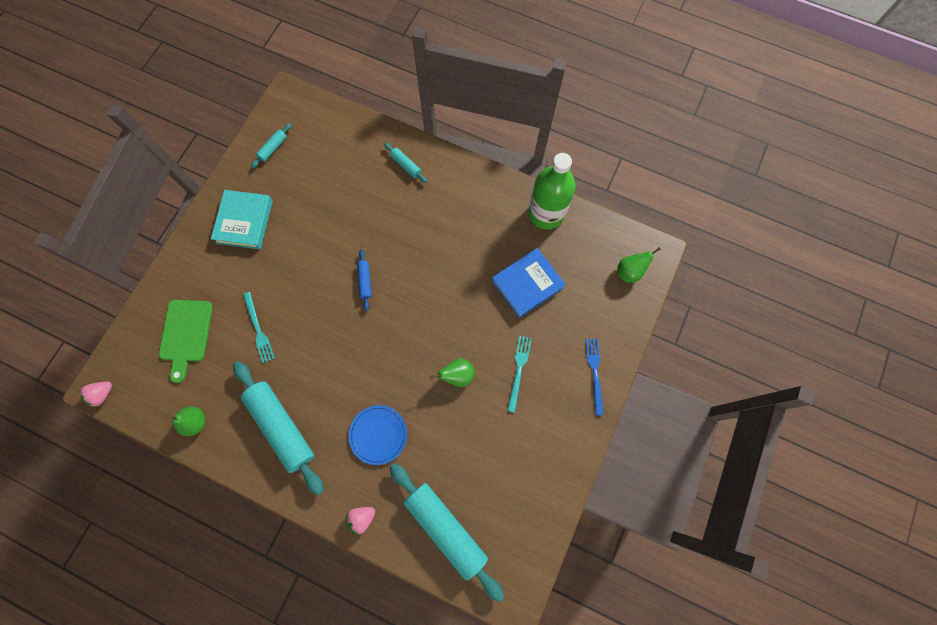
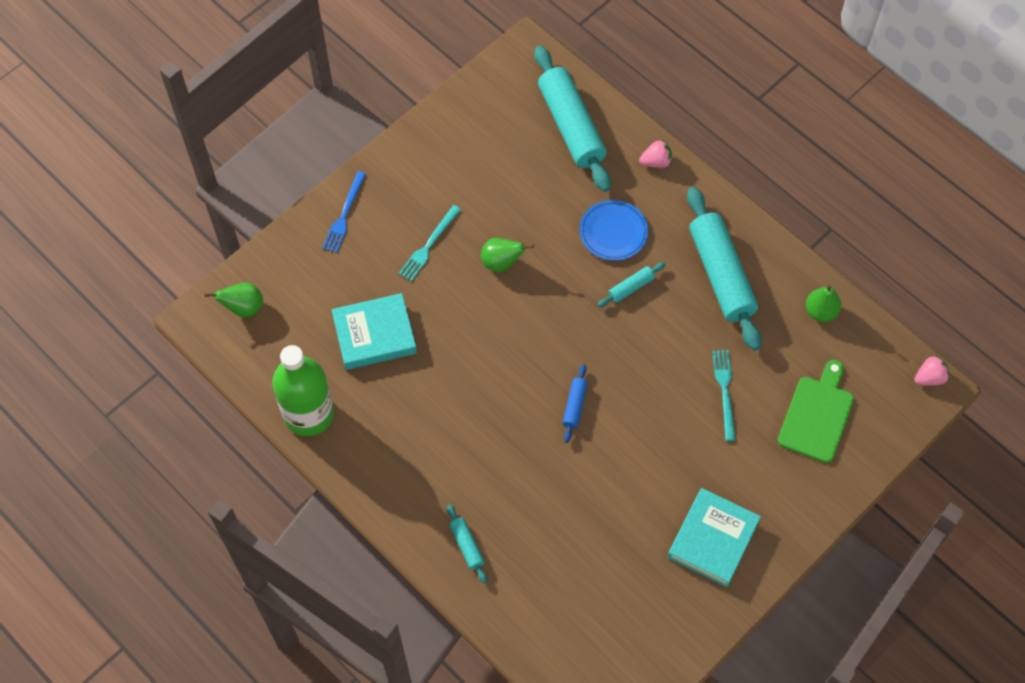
camera: 160 degrees left, 10 degrees down
turquoise rolling pin [251,123,292,168] -> turquoise rolling pin moved to [597,262,666,307]
blue book [492,248,566,318] -> turquoise book [332,293,417,370]

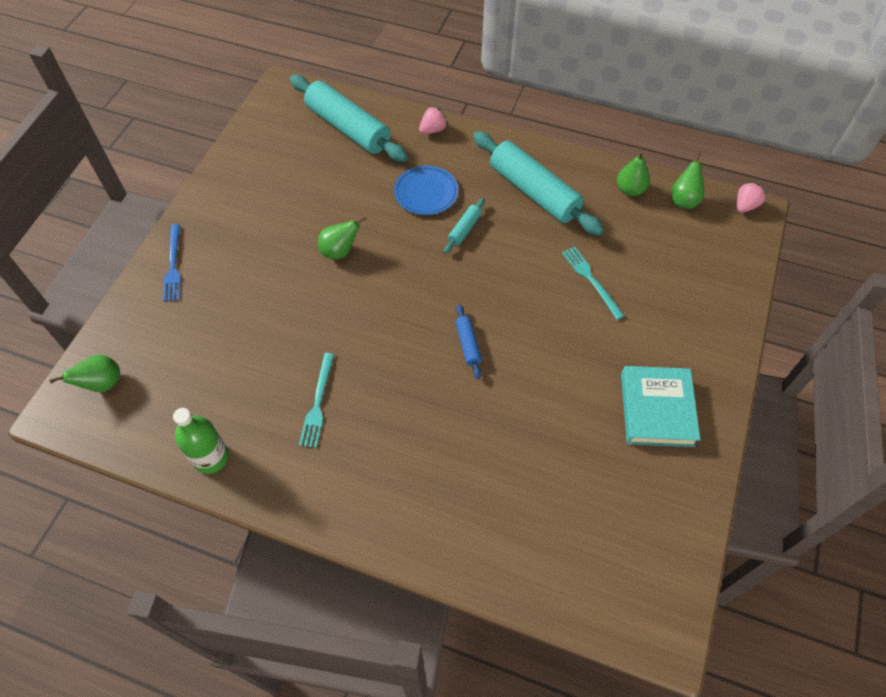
camera: 25 degrees left, 5 degrees down
green bottle [272,345,334,436] -> green bottle [173,408,229,474], size x0.65
turquoise book [332,293,417,370] -> none
turquoise fork [399,205,461,281] -> turquoise fork moved to [299,353,334,448]
turquoise rolling pin [447,504,487,583] -> none
green cutting board [778,360,854,463] -> none
none -> green pear [671,151,705,209]

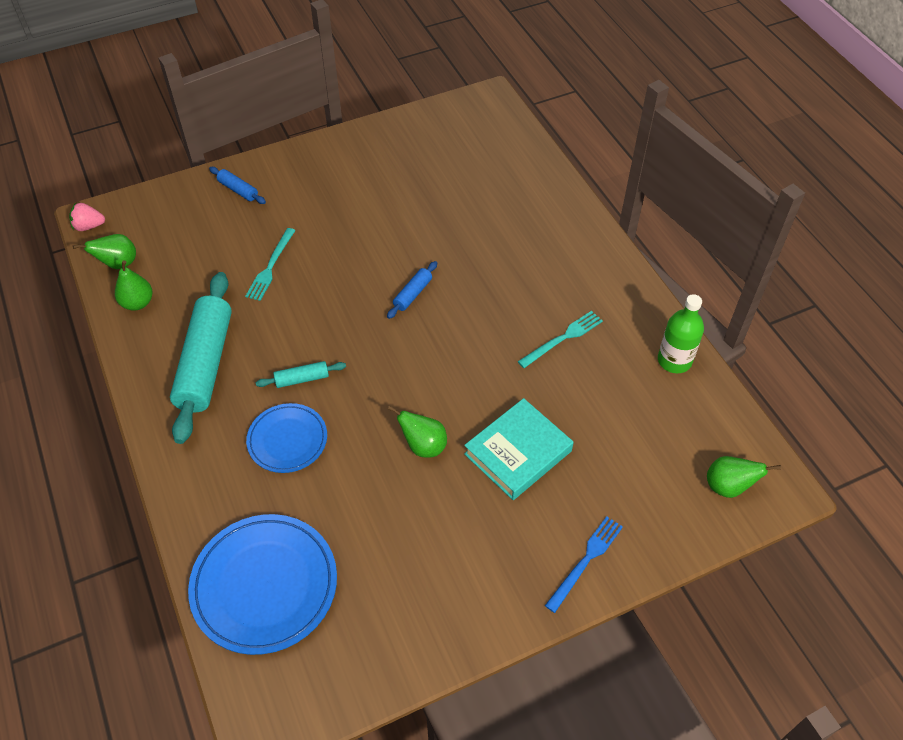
camera: 135 degrees left, 5 degrees down
turquoise rolling pin [290,75,408,162] -> blue plate [188,514,337,655]
pink strawberry [419,106,448,134] -> none
turquoise book [621,366,700,447] -> turquoise book moved to [464,398,573,500]
none -> blue rolling pin [209,167,266,204]

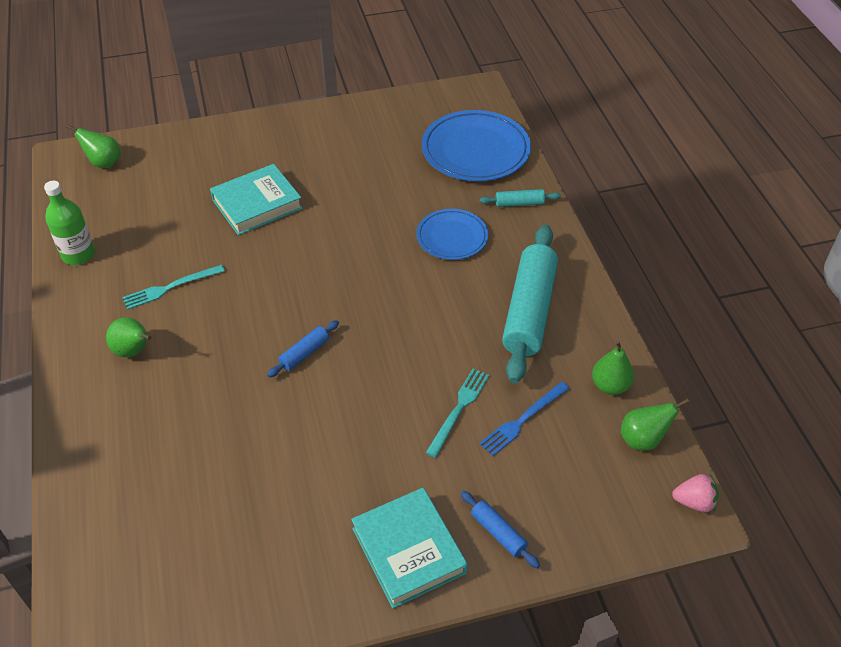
camera: 170 degrees left, 5 degrees down
turquoise rolling pin [256,361,346,388] -> turquoise rolling pin moved to [479,189,561,207]
green pear [388,405,447,458] -> green pear moved to [106,317,152,357]
blue fork [545,516,623,613] -> blue fork moved to [479,382,570,456]
none -> turquoise book [351,488,468,608]

